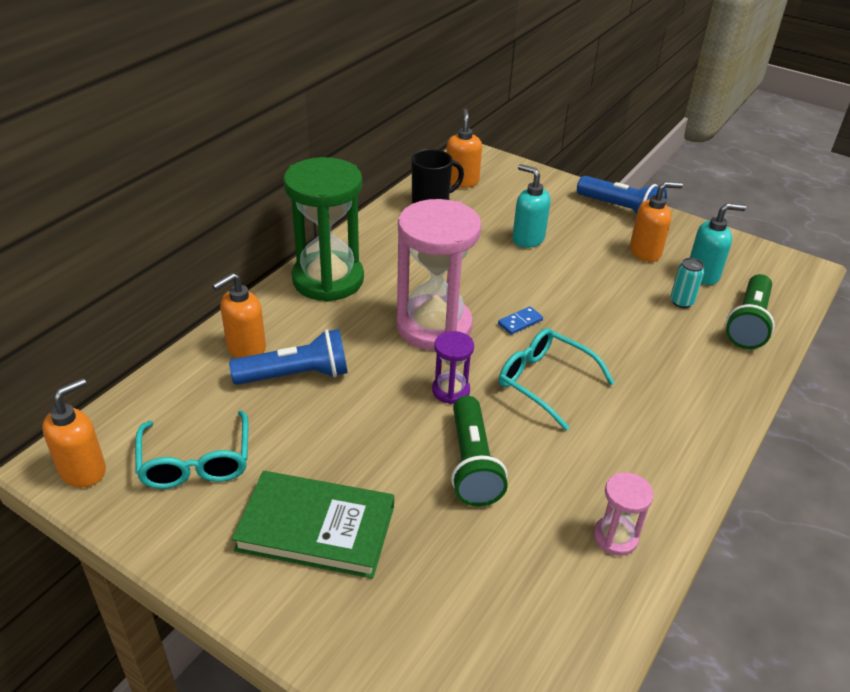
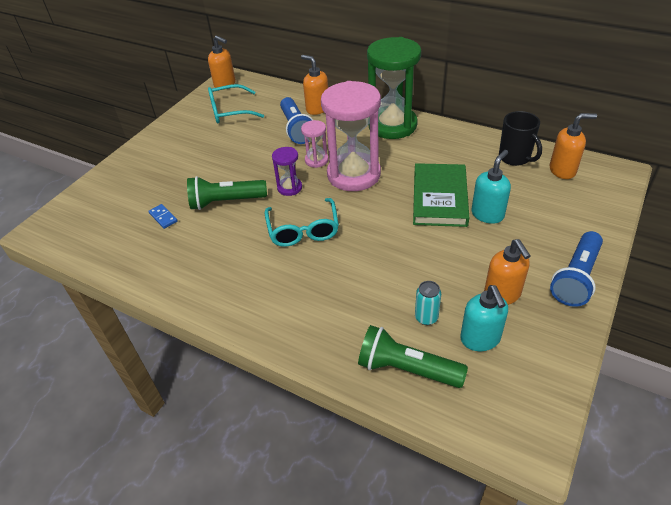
camera: 90 degrees right, 5 degrees up
green book [232,471,394,579] -> green book moved to [413,163,469,227]
blue domino [498,306,543,335] -> blue domino moved to [148,204,178,229]
turquoise glasses [499,328,615,431] -> turquoise glasses turned 135 degrees clockwise [265,198,339,247]
pink hourglass [593,472,653,556] -> pink hourglass moved to [301,120,329,168]

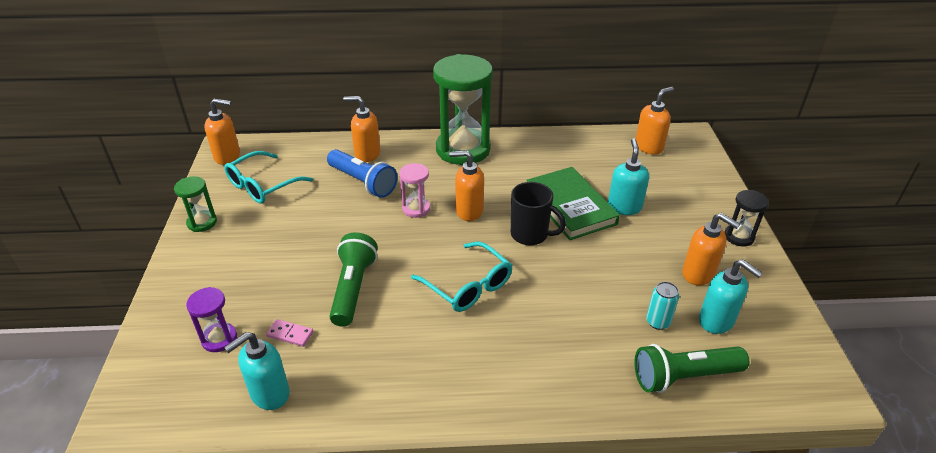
camera: 35 degrees left, 5 degrees down
blue domino [148,204,178,229] -> pink domino [266,319,313,347]
green flashlight [187,176,267,210] -> green flashlight turned 135 degrees clockwise [329,232,378,327]
purple hourglass [272,147,302,196] -> purple hourglass moved to [186,287,237,352]
pink hourglass [321,81,381,191] -> orange soap dispenser [449,150,484,221]
black mug [499,111,542,166] -> black mug moved to [511,182,566,246]
blue flashlight [550,231,603,307] -> black hourglass [725,190,769,247]
none -> green hourglass [174,176,217,232]
none -> turquoise soap dispenser [224,332,290,410]

